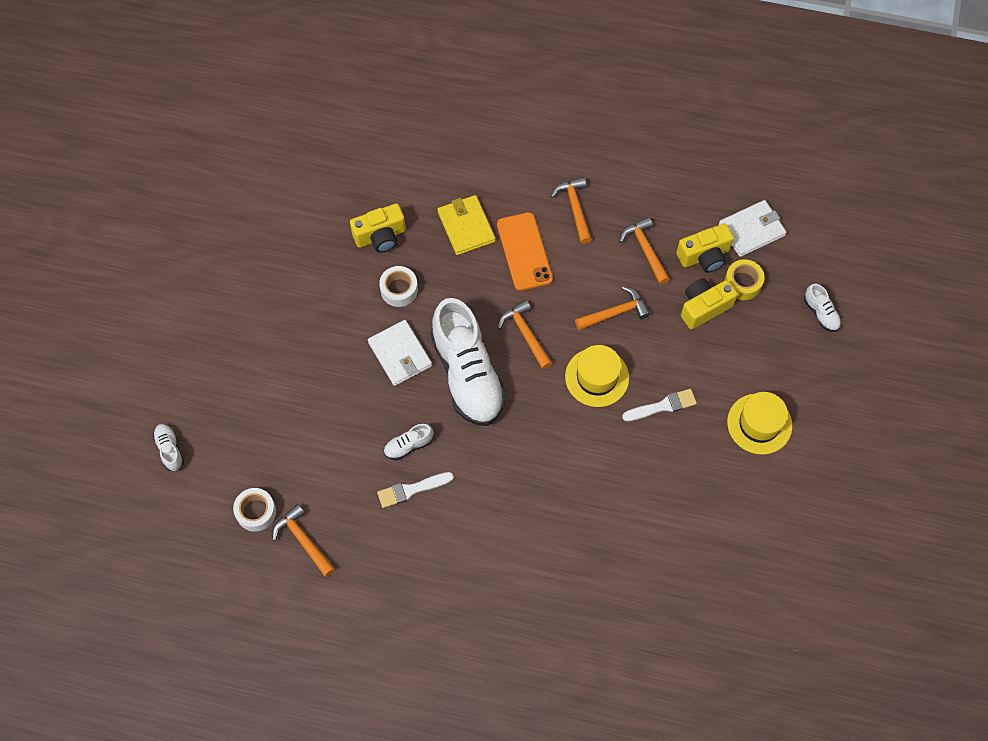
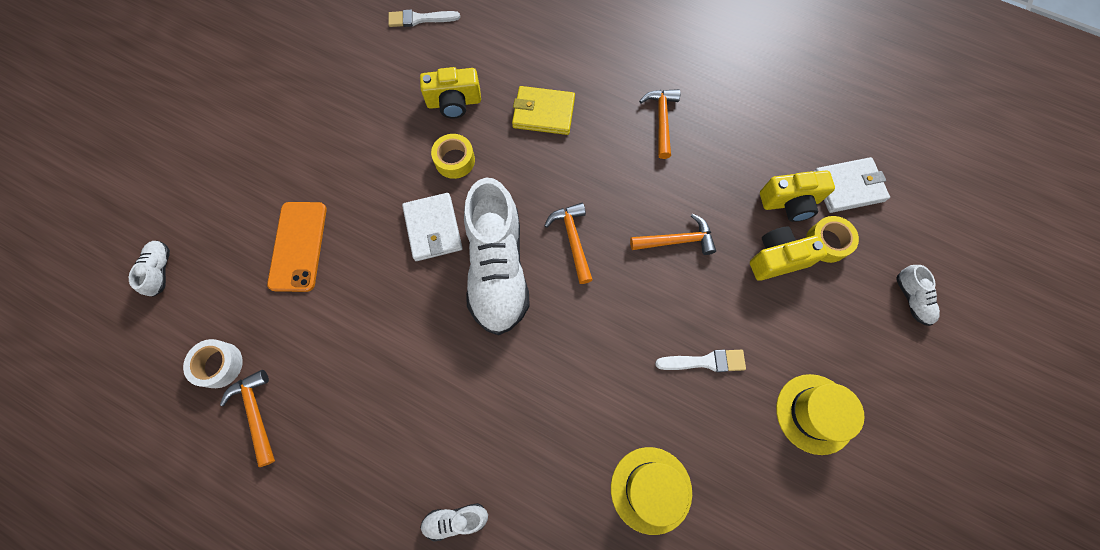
camera: 15 degrees right, 5 degrees up
white brush [377,472,454,508] -> white brush moved to [388,9,460,27]
white tape [379,266,418,307] -> yellow tape [431,134,475,179]
white shoe [384,424,433,460] -> white shoe moved to [420,503,488,542]
yellow wallet [437,195,495,255] -> yellow wallet turned 75 degrees counterclockwise [512,86,575,135]
orange phone [497,212,553,291] -> orange phone moved to [267,202,327,292]
yellow hat [565,345,629,407] -> yellow hat moved to [611,447,692,535]
orange hammer [619,217,670,284] -> none

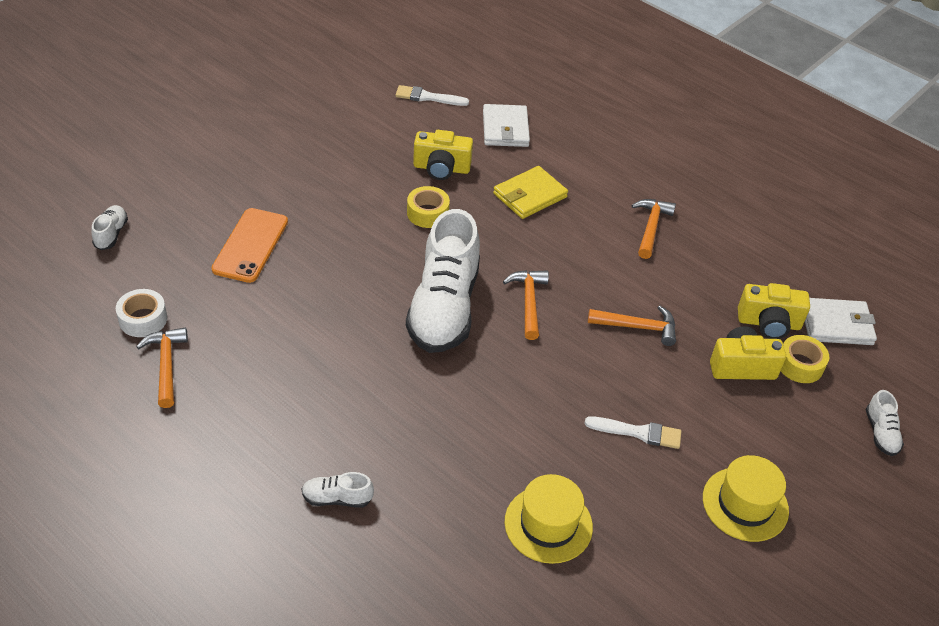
camera: 10 degrees right, 25 degrees down
white wallet [402,193,463,261] -> white wallet moved to [483,104,530,147]
yellow wallet [512,86,575,135] -> yellow wallet turned 60 degrees counterclockwise [493,166,568,219]

